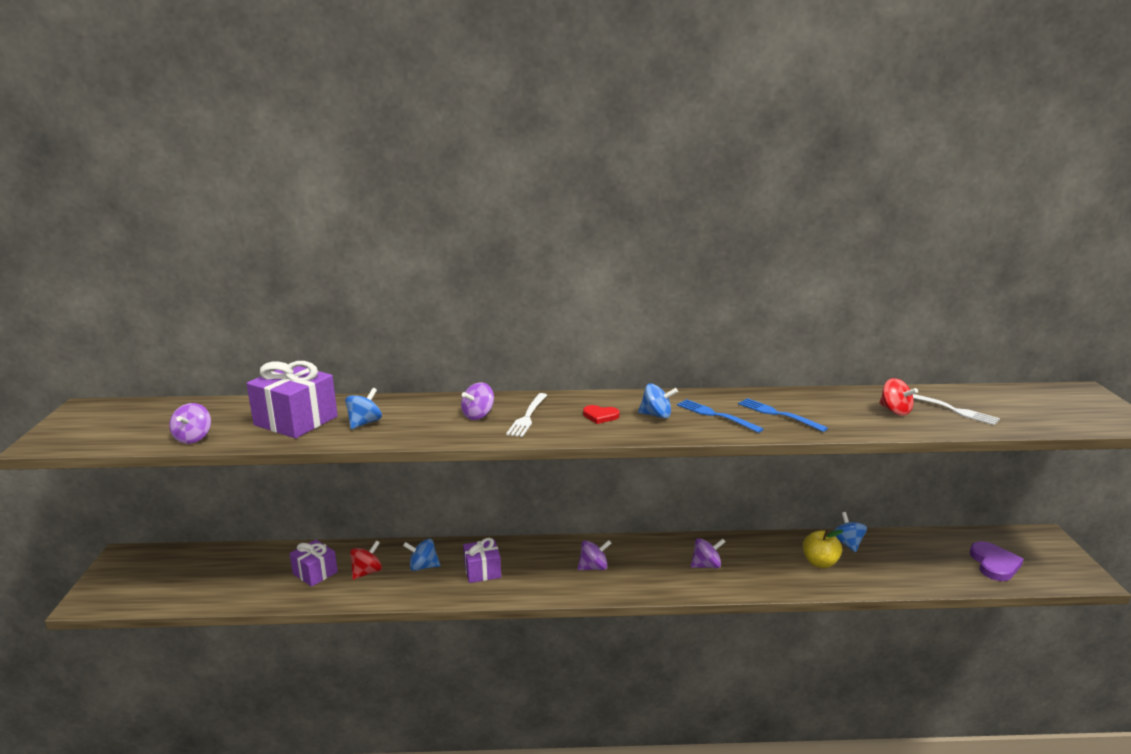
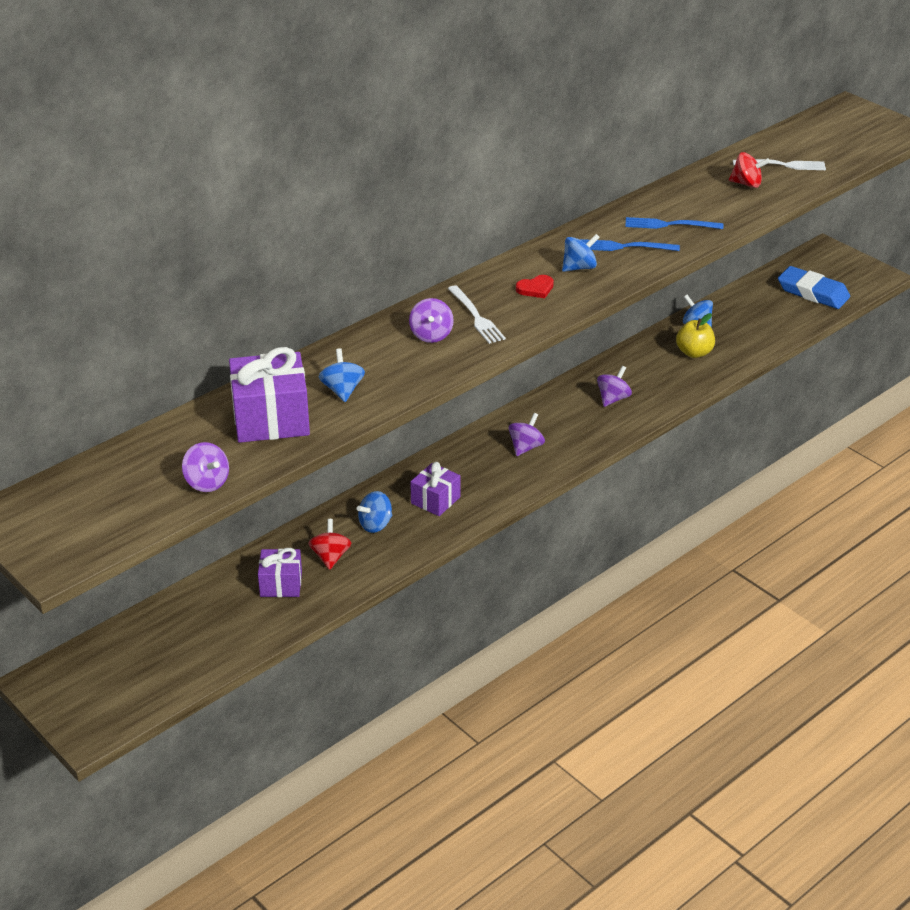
camera: 40 degrees left, 15 degrees up
purple heart [970,541,1024,581] -> blue eraser [778,266,850,309]

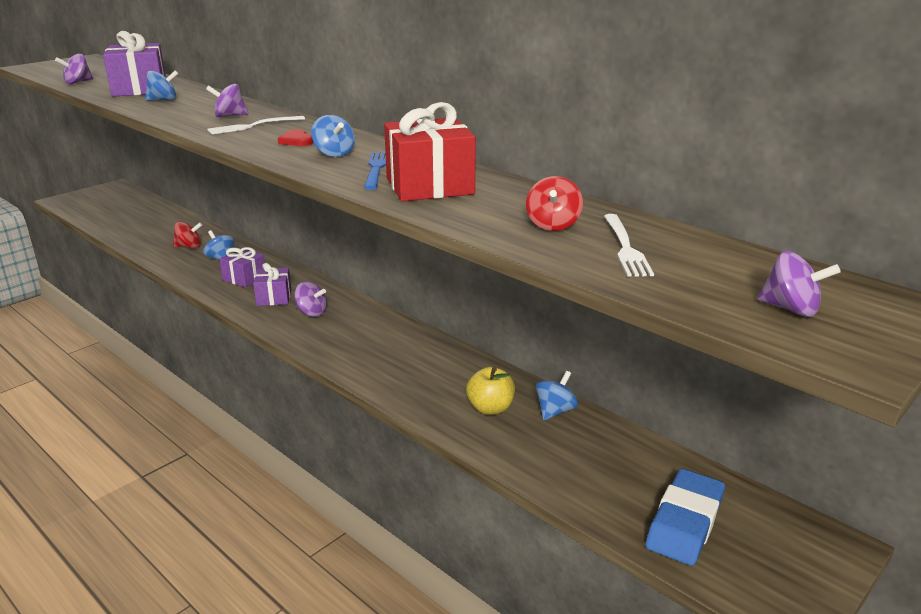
camera: 85 degrees right, 10 degrees down
purple gift [258,548,302,597] -> purple gift moved to [253,263,291,306]
purple spinning top [597,366,632,407] -> purple spinning top moved to [757,251,841,317]
blue fork [625,217,723,229] -> red gift [384,102,476,202]

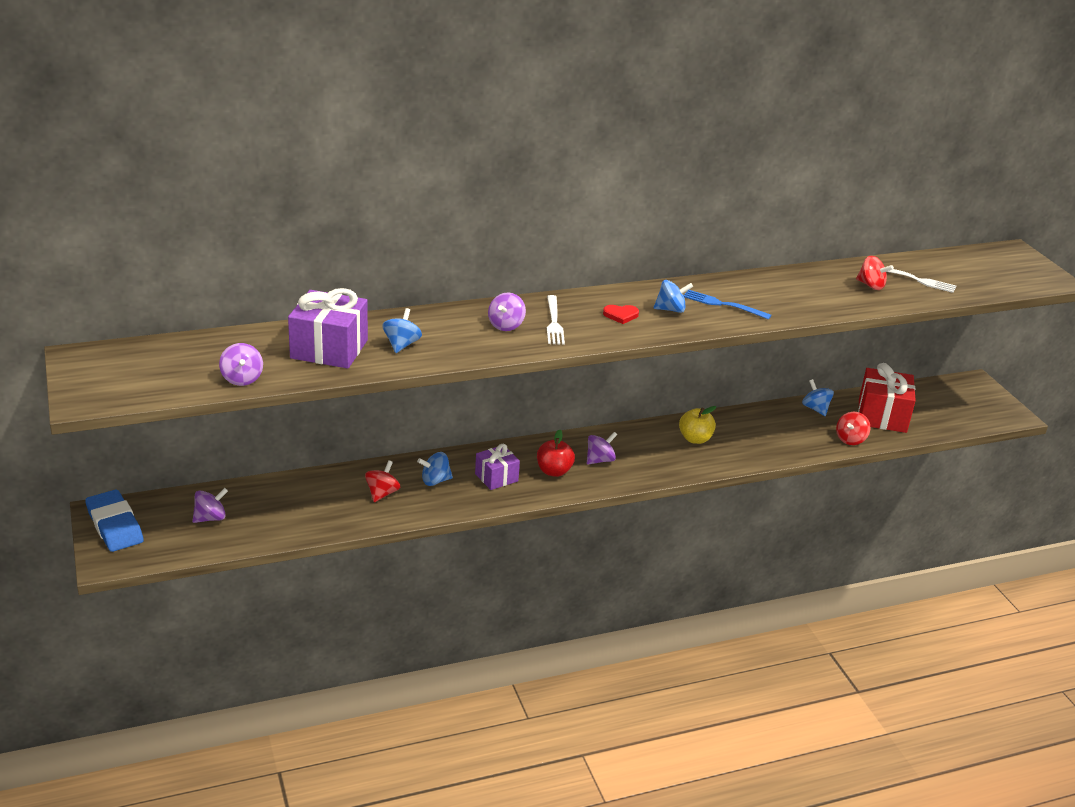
camera: 65 degrees left, 5 degrees up
purple gift [253,263,291,306] -> red apple [537,430,575,477]
red gift [384,102,476,202] -> red gift moved to [858,363,916,433]
yellow apple [466,367,515,415] -> yellow apple moved to [679,406,716,444]
blue eraser [645,469,725,565] -> blue eraser moved to [85,490,144,552]
purple spinning top [757,251,841,317] -> purple spinning top moved to [192,488,228,523]
none -> red spinning top [836,412,871,445]

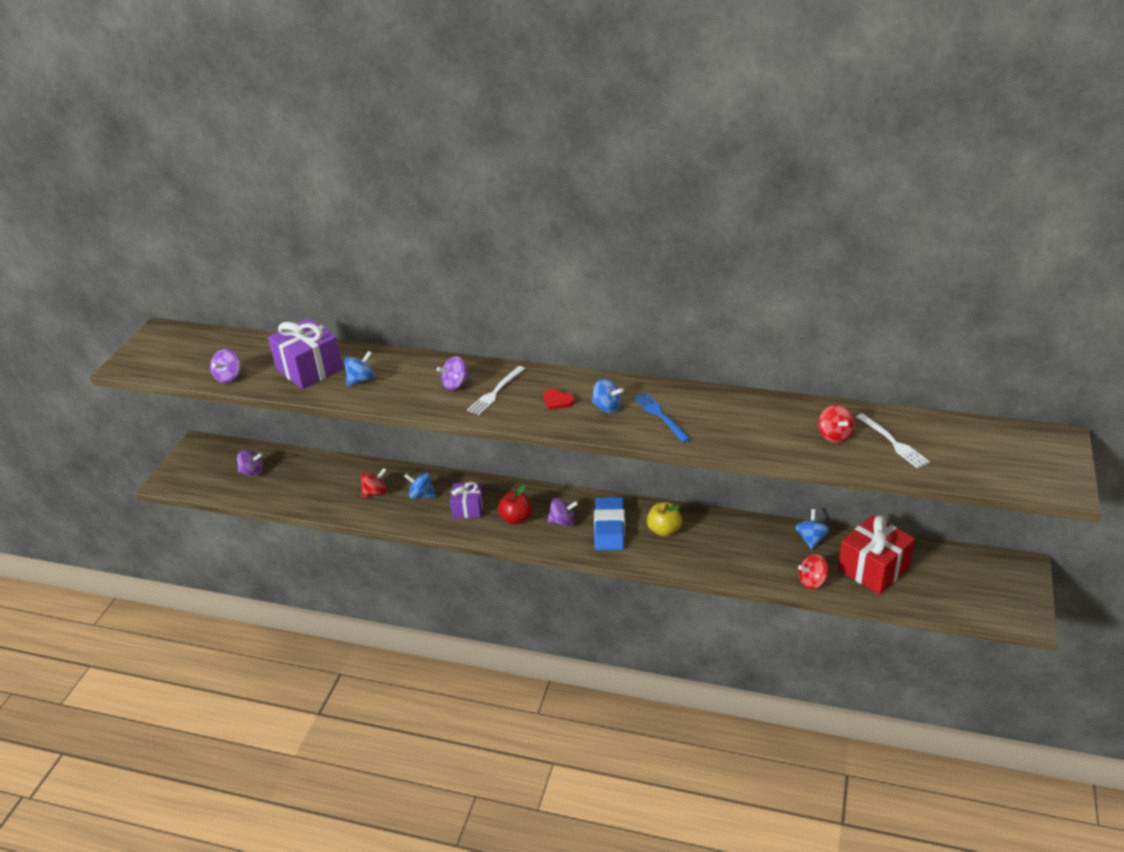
camera: 40 degrees right, 5 degrees up
blue eraser [85,490,144,552] -> blue eraser moved to [594,497,625,550]

